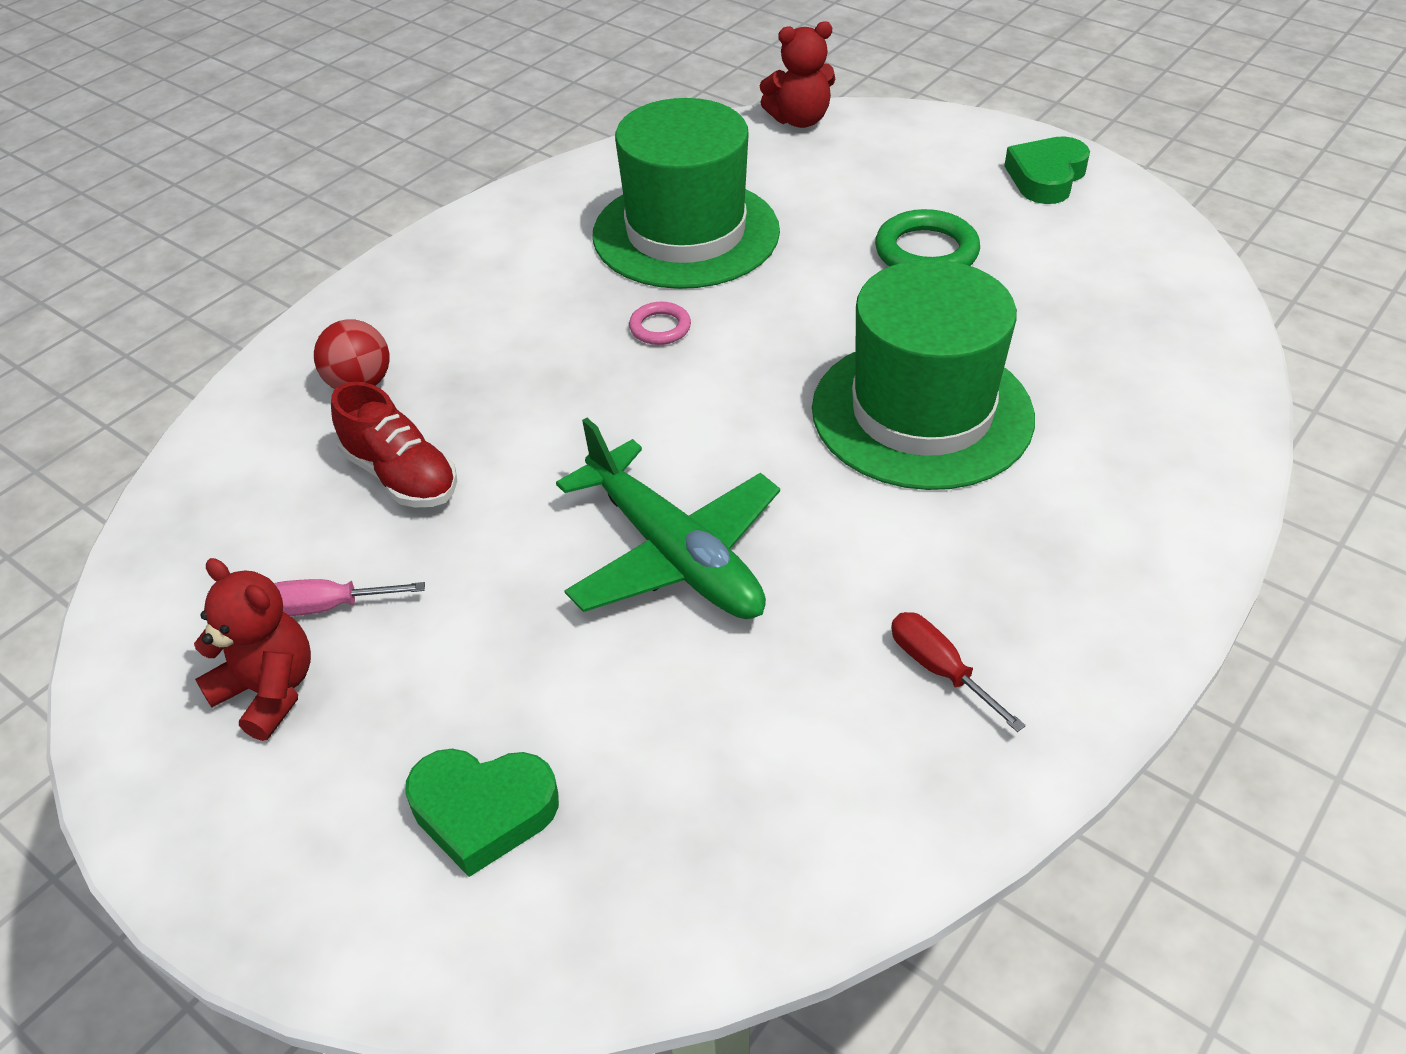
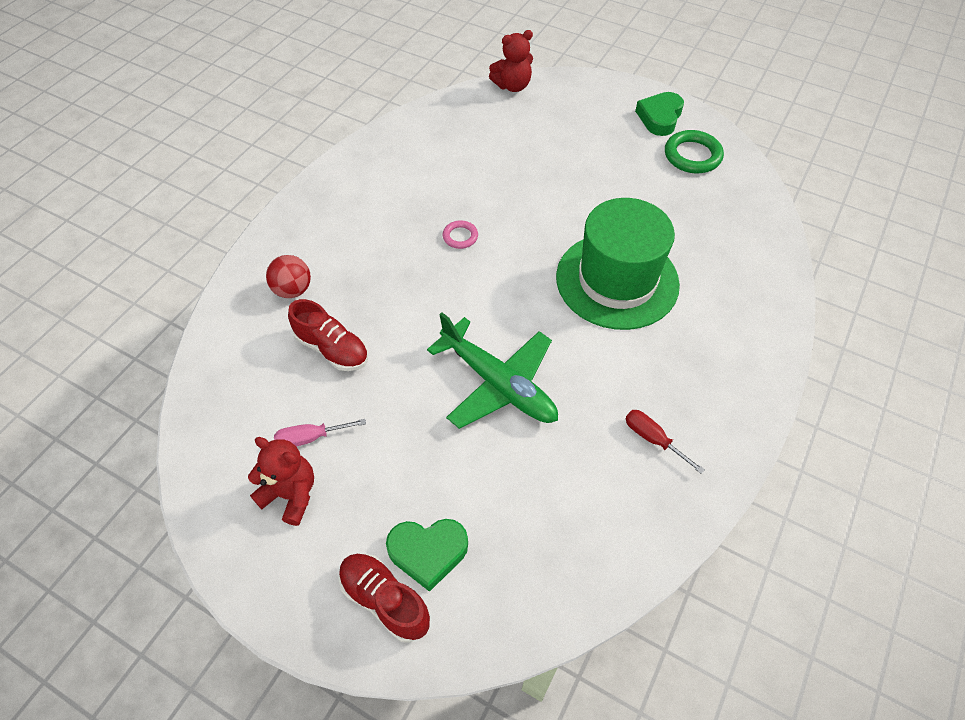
camera: 10 degrees left, 10 degrees up
green hat [592,98,780,289] -> none
green ring [875,209,980,267] -> green ring moved to [665,130,724,173]
none -> red shoe [338,553,430,643]

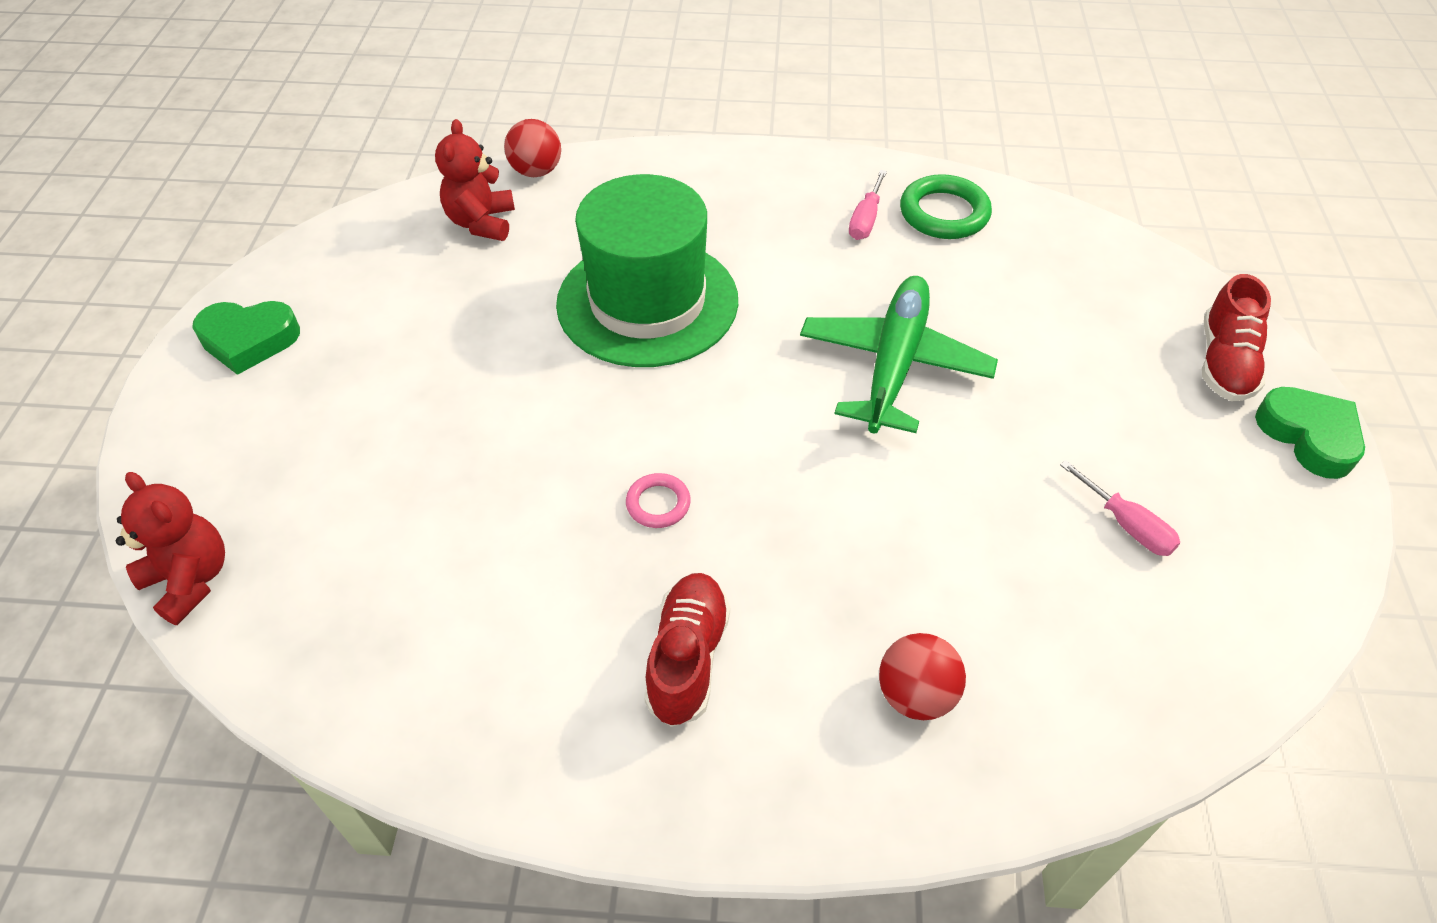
camera: 115 degrees left, 5 degrees down
red teddy bear [248,437,314,526] -> red teddy bear moved to [435,119,515,241]
red shoe [288,299,368,371] -> red shoe moved to [644,573,730,727]
green heart [386,519,468,592] -> green heart moved to [1255,387,1365,479]
red screwdriver [625,410,705,474] -> pink screwdriver [849,170,887,240]
green ring [665,130,724,173] -> green ring moved to [900,174,992,239]
none -> red ball [504,119,561,177]

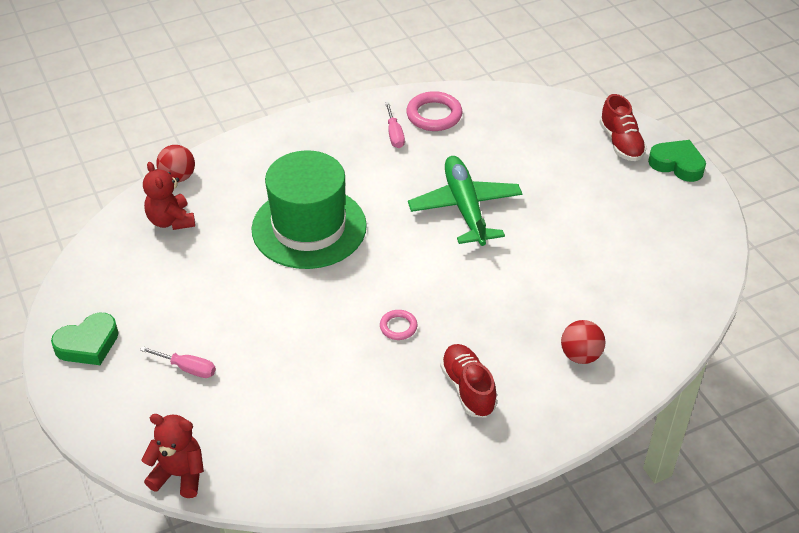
camera: 30 degrees left, 5 degrees down
green ring [900,174,992,239] -> pink ring [406,91,463,131]
pink screwdriver [1060,460,1180,556] -> pink screwdriver moved to [140,346,216,378]

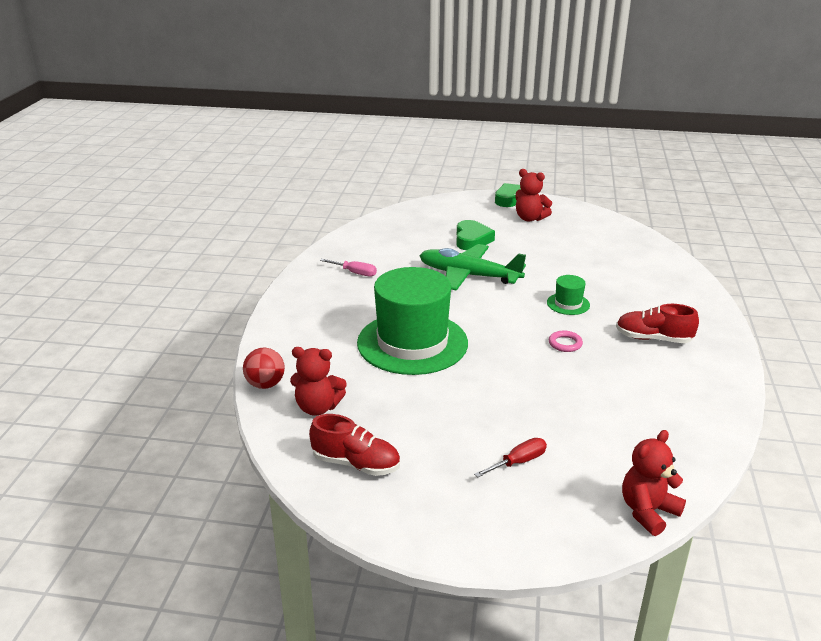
camera: 55 degrees left, 15 degrees down
green heart [51,313,118,365] -> green heart moved to [456,220,495,250]
pink screwdriver [140,346,216,378] -> red screwdriver [474,438,547,478]
pink ring [406,91,463,131] -> none
red ball [561,320,605,364] -> none
red shoe [599,94,647,161] -> red shoe moved to [309,414,400,476]
none -> red teddy bear [516,169,552,221]
none -> green hat [547,275,590,315]

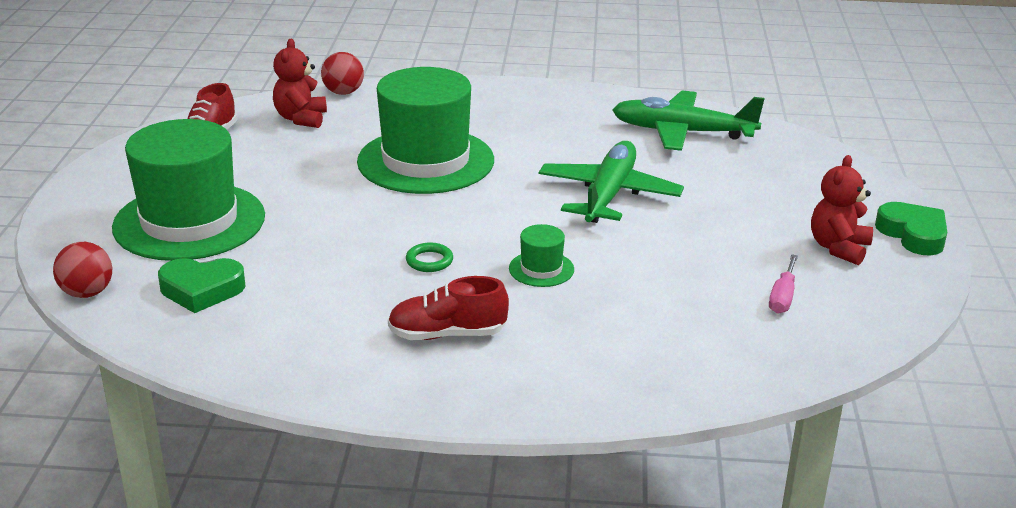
camera: 85 degrees right, 0 degrees up
pink screwdriver [320,259,377,277] -> pink screwdriver moved to [769,254,798,314]
green heart [456,220,495,250] -> green heart moved to [158,258,245,313]
red screwdriver [474,438,547,478] -> green hat [112,119,265,261]
pink ring [549,331,583,352] -> green ring [406,243,453,272]
red shoe [616,304,699,343] -> red shoe turned 105 degrees counterclockwise [388,276,509,340]
red teddy bear [622,430,686,536] -> red ball [53,242,112,298]
none -> green plane [612,90,765,151]

